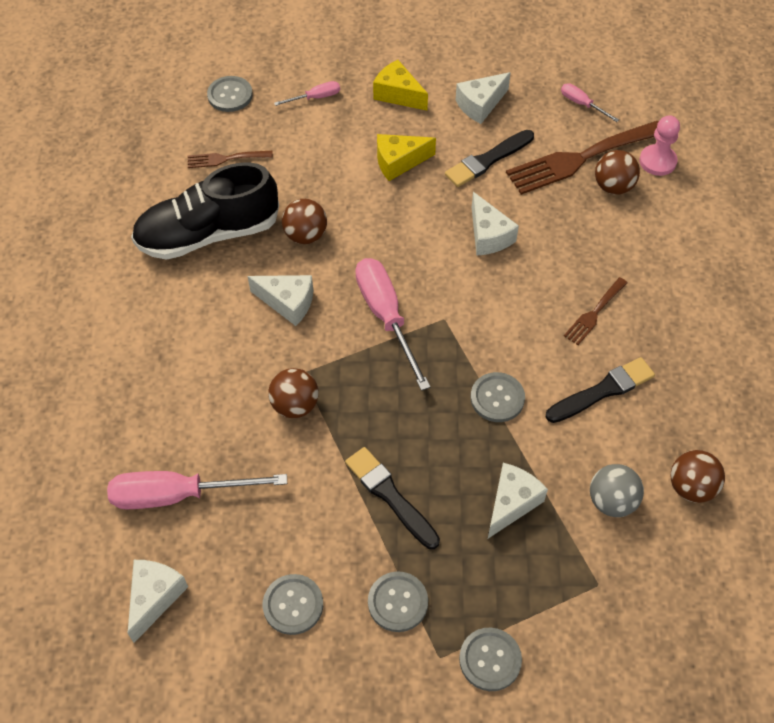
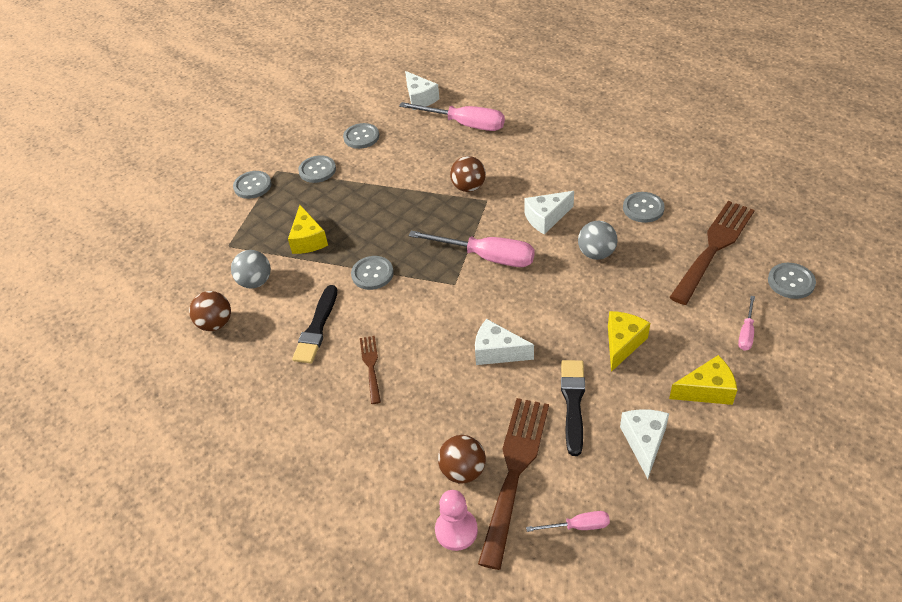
camera: 135 degrees right, 10 degrees down
pink screwdriver [107,471,287,509] -> pink screwdriver turned 75 degrees clockwise [399,102,505,131]
black shoe [131,162,279,260] -> grey button [623,192,665,223]
brown fork [187,151,273,168] -> brown fork [669,201,755,305], size x2.01
brown ball [282,199,327,244] -> grey ball [578,221,617,260]
black brush [345,447,440,549] -> none
white cheese [488,463,548,539] -> yellow cheese [288,205,328,254]

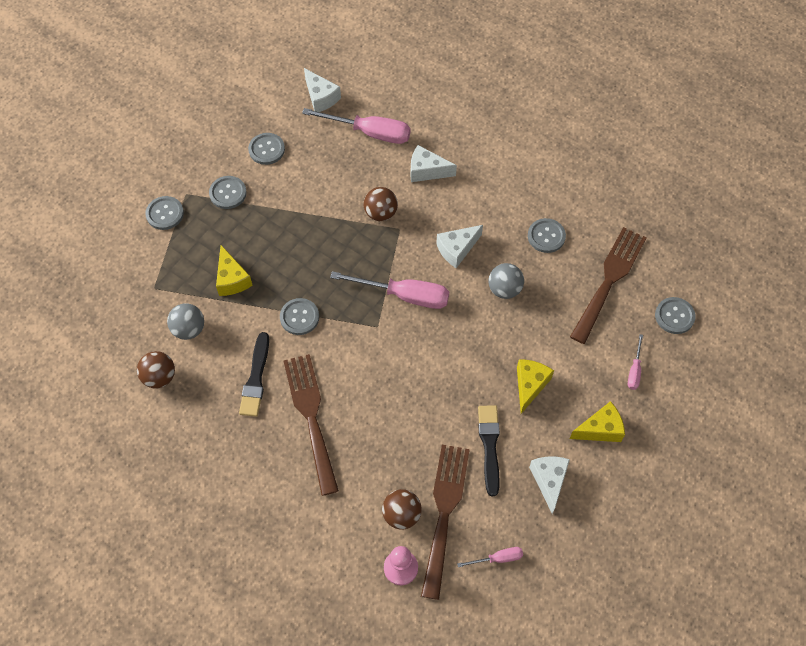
camera: 10 degrees left, 15 degrees up
brown fork [360,336,381,404] -> brown fork [283,354,339,496], size x2.01
white cheese [475,319,534,365] -> white cheese moved to [411,145,457,182]

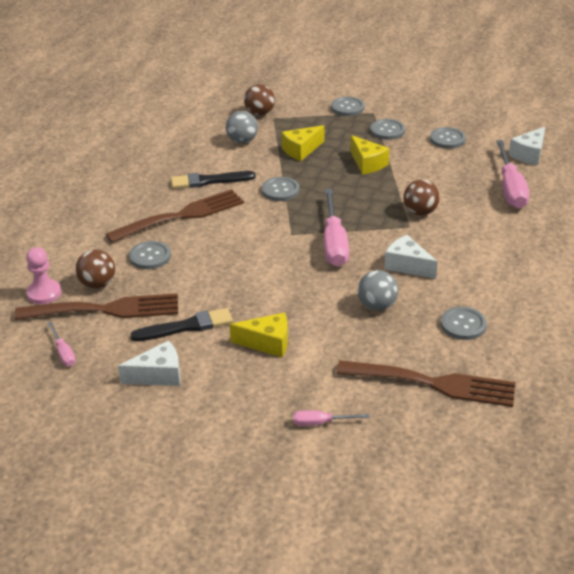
camera: 75 degrees right, 25 degrees down
brown ball [137,351,175,388] -> brown ball moved to [244,84,275,116]
white cheese [411,145,457,182] -> none
yellow cheese [570,401,625,442] -> yellow cheese moved to [350,135,389,174]
grey button [655,297,696,334] -> grey button moved to [129,241,171,269]

